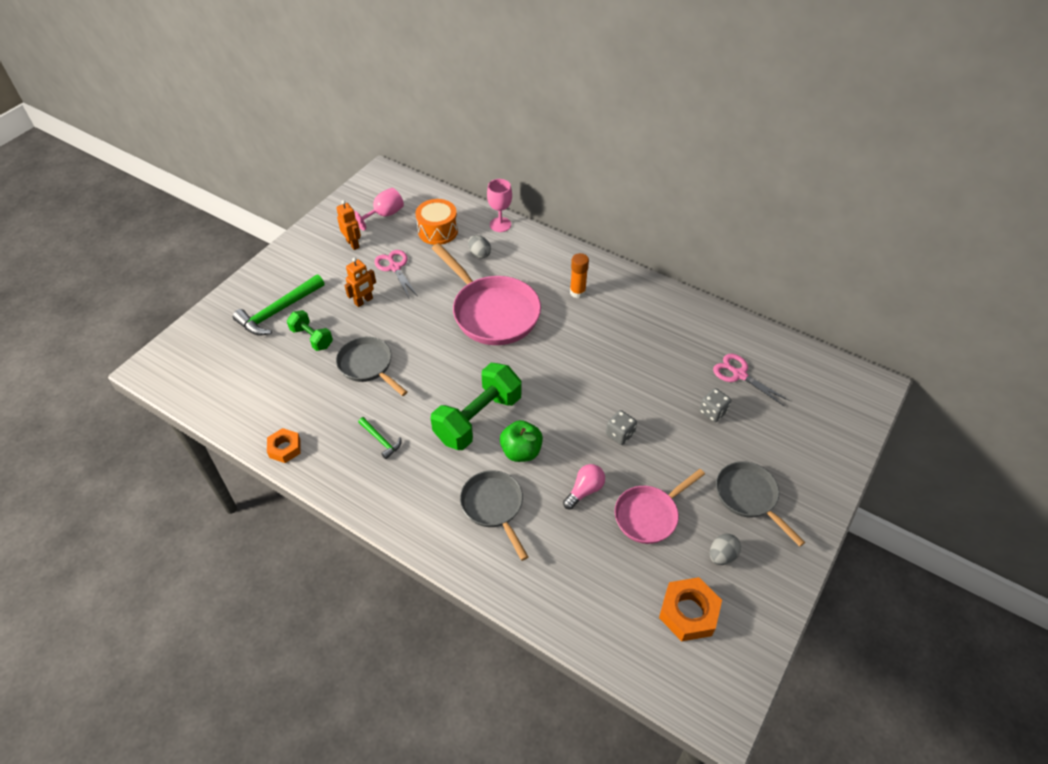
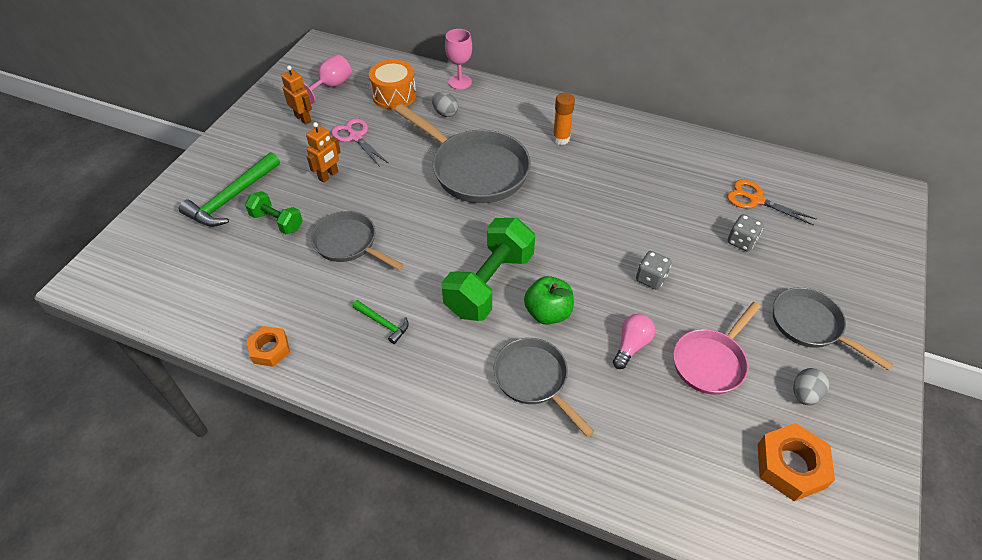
camera: 10 degrees left, 0 degrees up
pink pan [431,243,541,345] -> grey pan [395,104,531,203]
pink scissors [713,354,790,406] -> orange scissors [727,179,816,226]

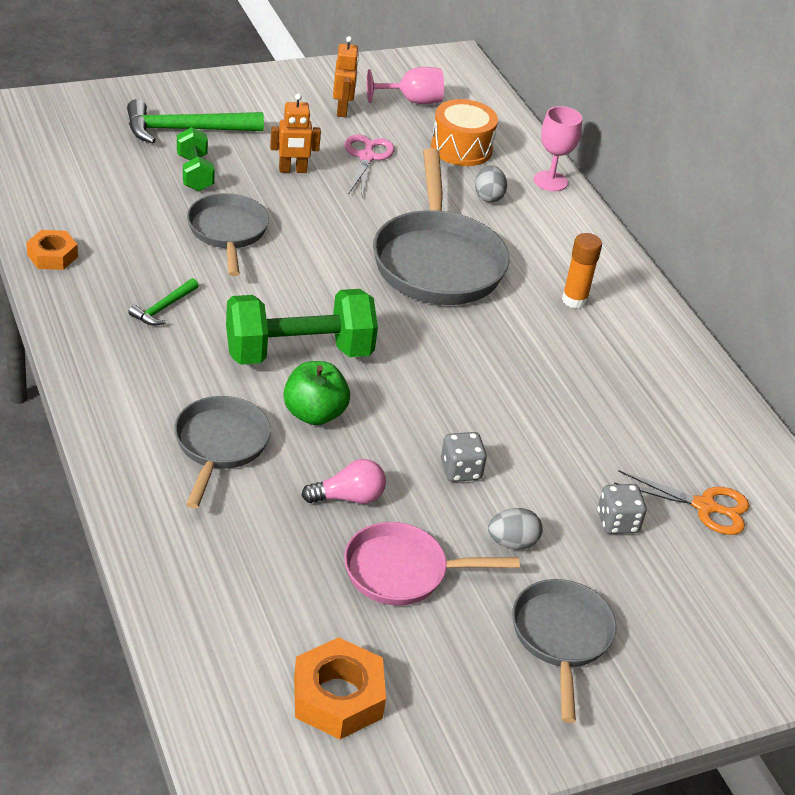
camera: 40 degrees right, 10 degrees down
green hammer [352,300,409,344] -> green hammer turned 45 degrees clockwise [128,278,199,325]
orange scissors [727,179,816,226] -> orange scissors turned 120 degrees clockwise [614,470,750,535]
grey egg [793,368,829,405] -> grey egg moved to [488,508,543,550]

